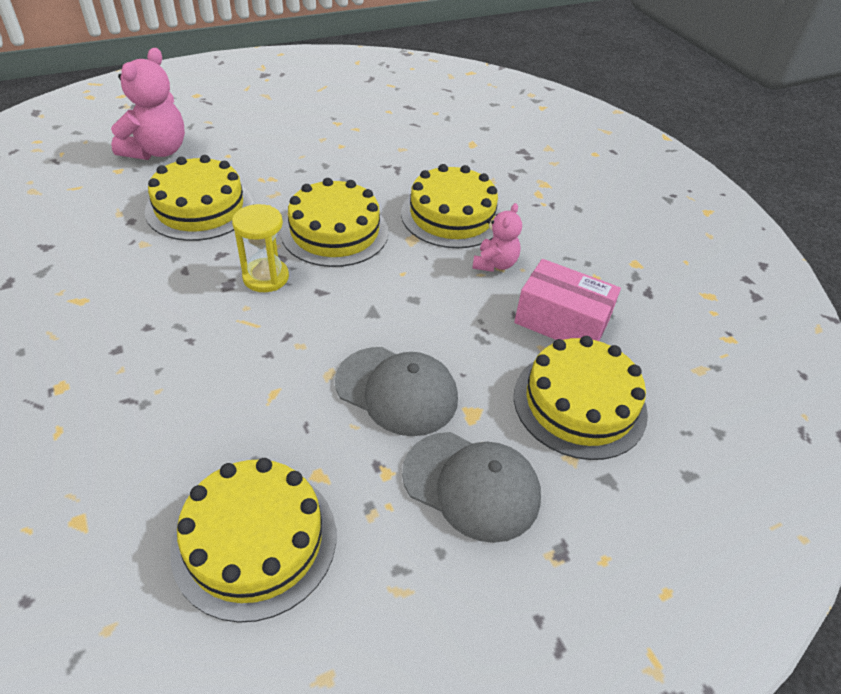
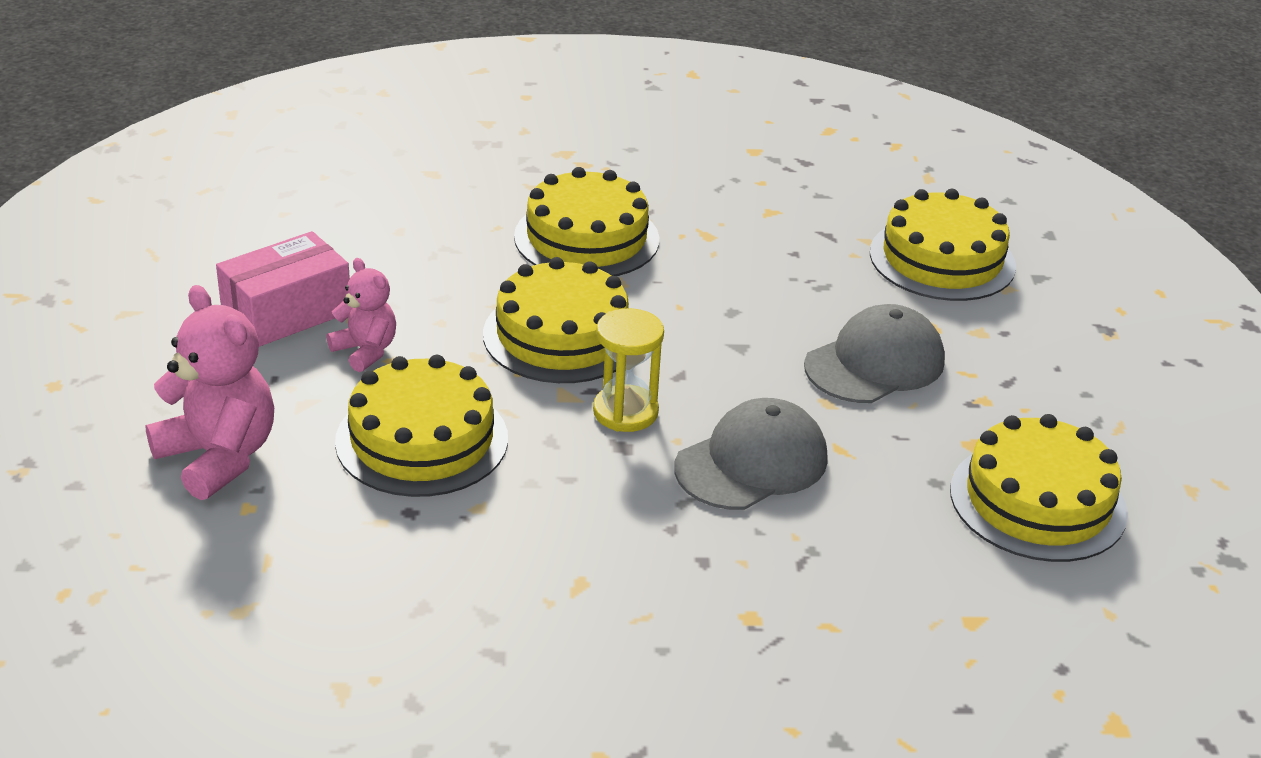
camera: 65 degrees left, 10 degrees down
grey cap [402,432,541,543] -> grey cap moved to [674,398,828,510]
pink teddy bear [472,203,522,272] -> pink teddy bear moved to [326,258,396,372]
pink box [514,259,621,341] -> pink box moved to [216,231,350,347]

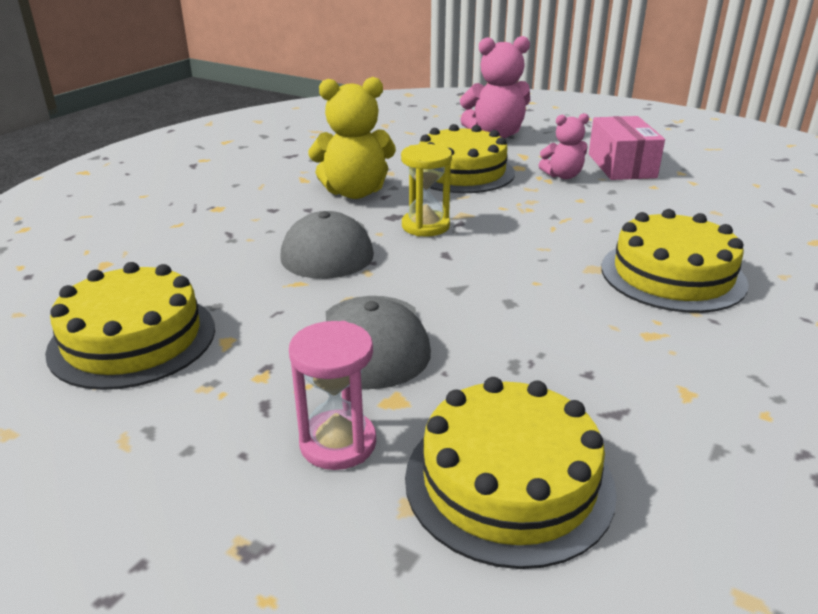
camera: 125 degrees right, 5 degrees down
yellow cake [483,257,629,383] -> none
none -> pink hourglass [289,321,376,470]
none -> yellow teddy bear [308,77,396,199]

